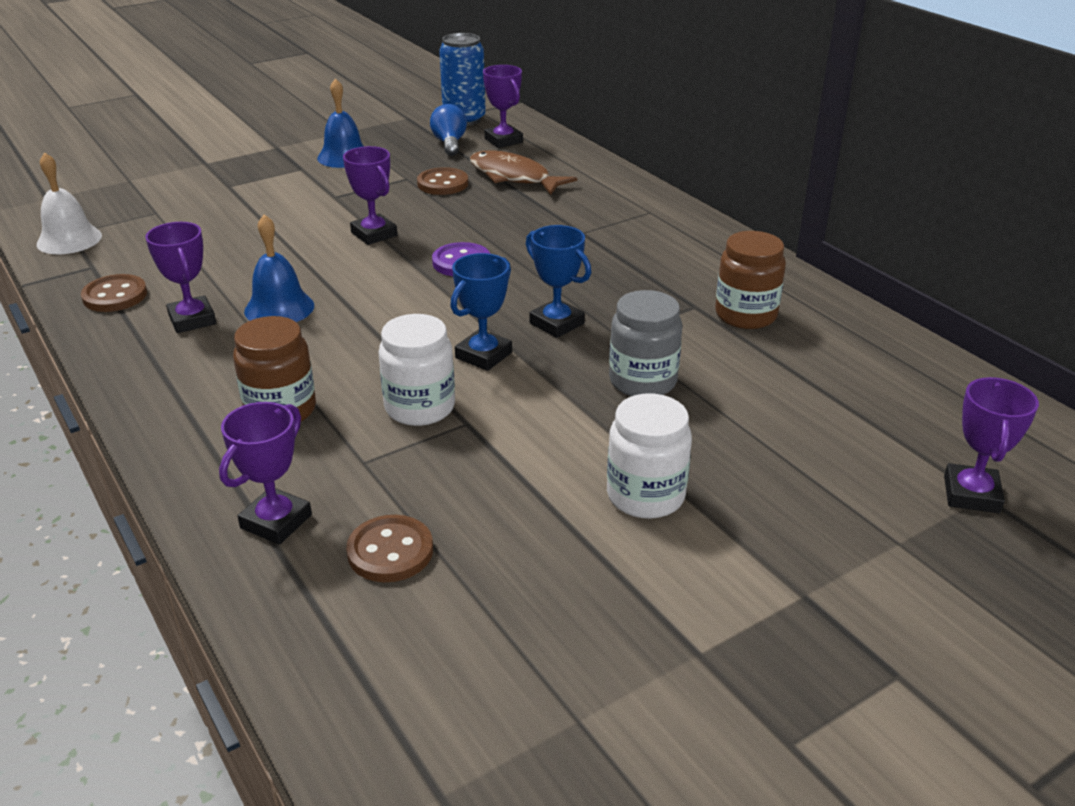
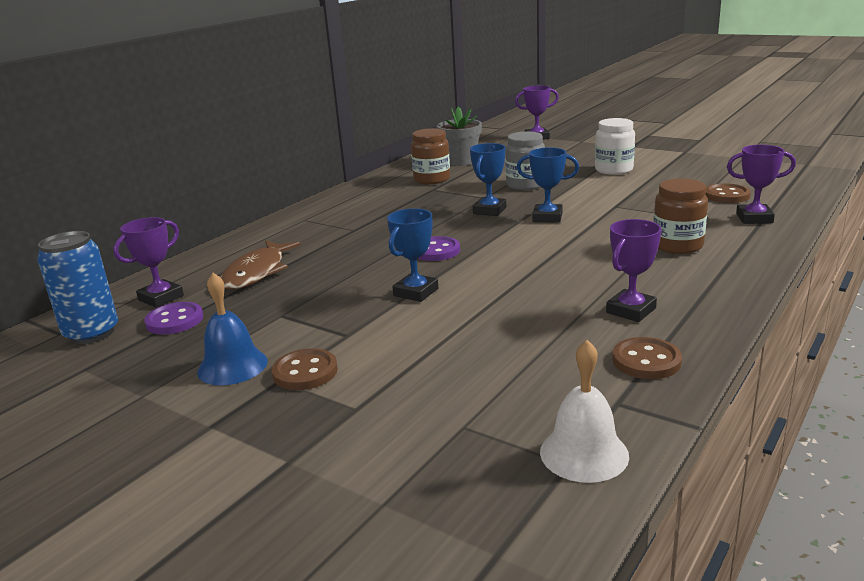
camera: 110 degrees left, 10 degrees down
blue bell [244,214,314,322] -> none
purple trophy [343,146,397,245] -> blue trophy [387,208,438,302]
white jar [378,314,455,426] -> none
brown button [417,167,468,195] -> brown button moved to [272,348,338,390]
blue light bulb [430,104,467,156] -> purple button [144,302,203,335]
none -> grey flower pot [437,106,482,166]

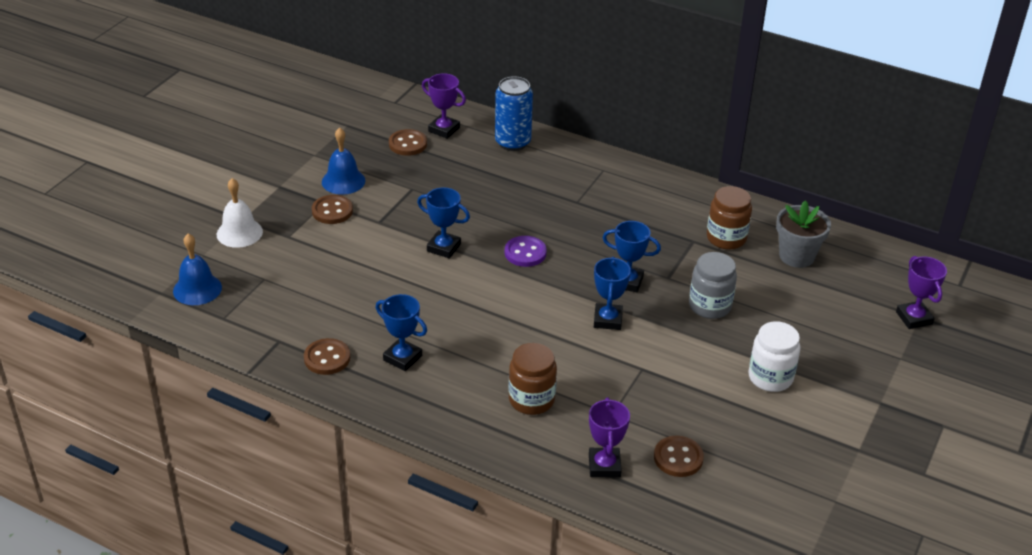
camera: 80 degrees right, 15 degrees up
blue can [37,231,118,344] -> blue can moved to [495,76,533,151]
purple button [144,302,203,335] -> brown button [389,129,427,156]
brown fish [221,240,301,289] -> none
white bell [540,340,629,483] -> white bell moved to [217,178,263,248]
purple trophy [606,219,661,322] -> blue trophy [376,294,427,371]
none -> blue bell [173,234,222,305]

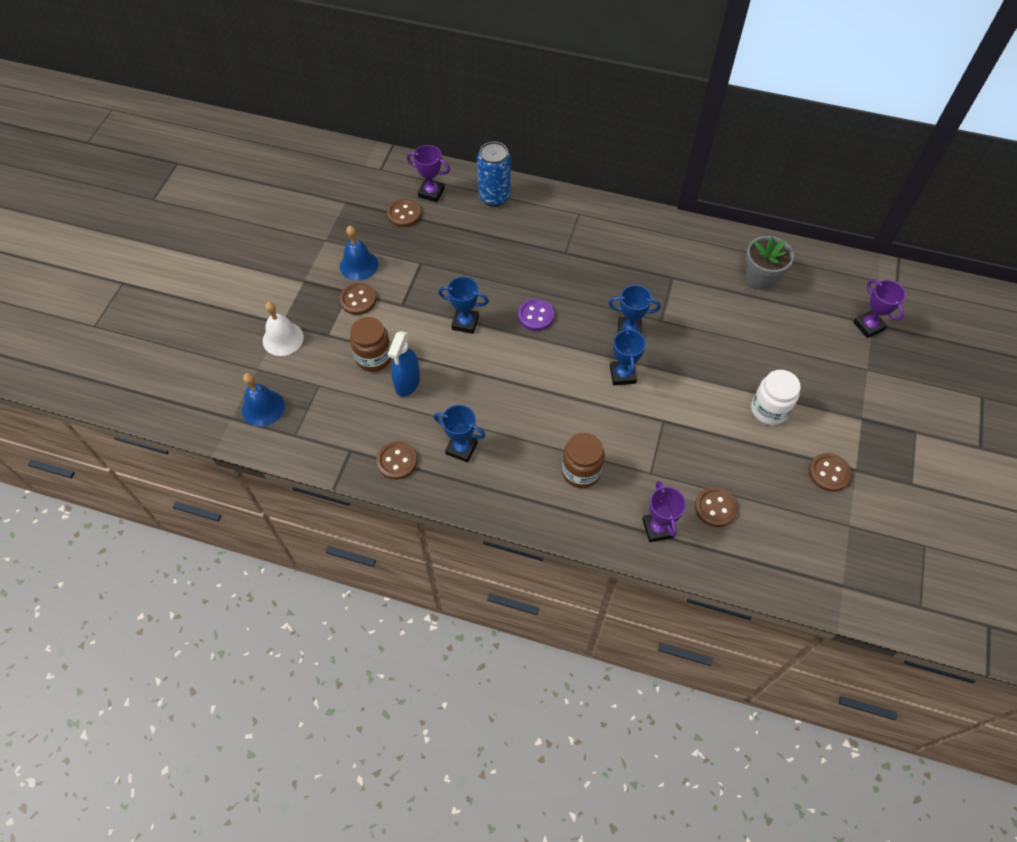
camera: 10 degrees left, 20 degrees up
grey jar [689,252,737,319] -> none
brown jar [707,186,752,250] -> brown jar moved to [350,317,391,372]
none -> blue spray bottle [388,331,420,397]
none -> brown button [809,453,851,492]

